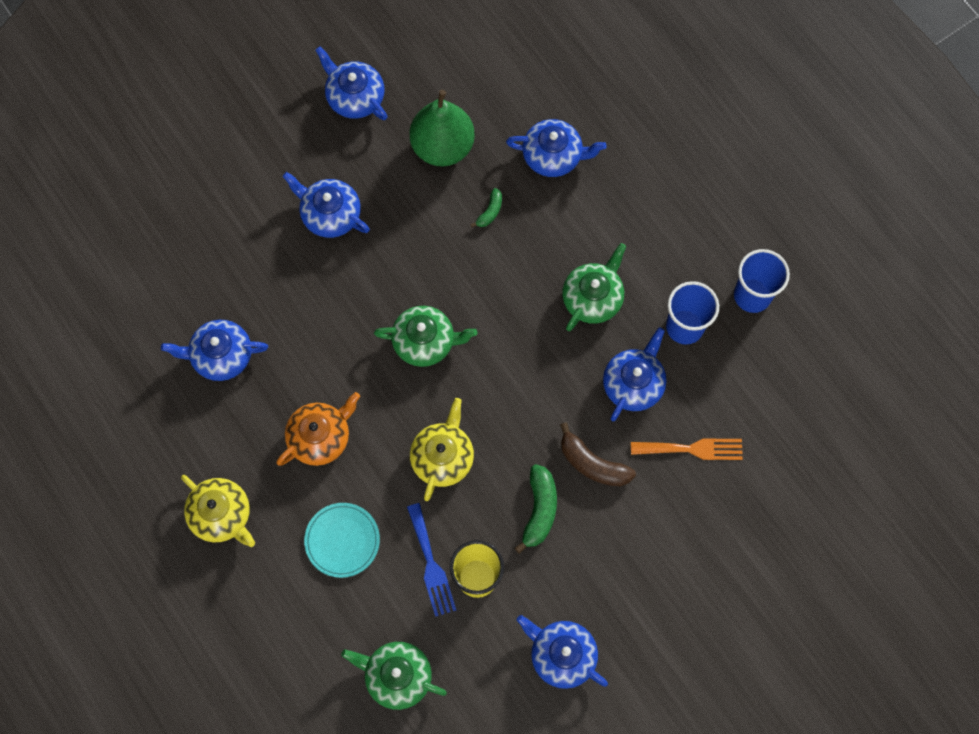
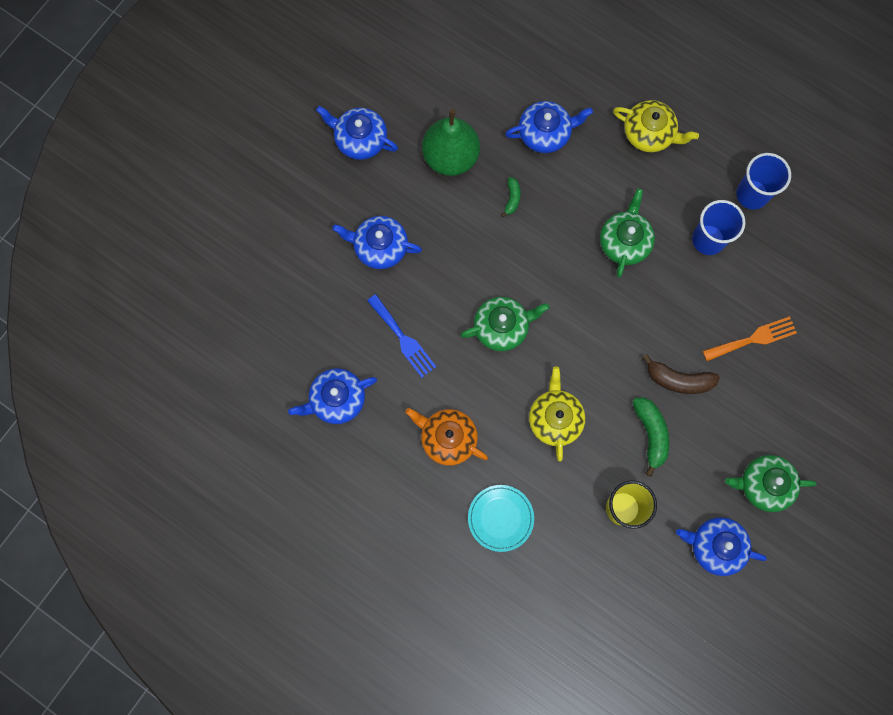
camera: 20 degrees left, 5 degrees up
yellow teapot [181,475,255,547] -> yellow teapot moved to [613,100,699,152]
orange teapot [276,392,360,466] -> orange teapot turned 90 degrees counterclockwise [405,408,488,466]
green teapot [341,642,447,710] -> green teapot moved to [725,455,817,512]
blue fork [407,503,456,617] -> blue fork moved to [367,294,436,378]
blue teapot [603,327,666,421] -> none

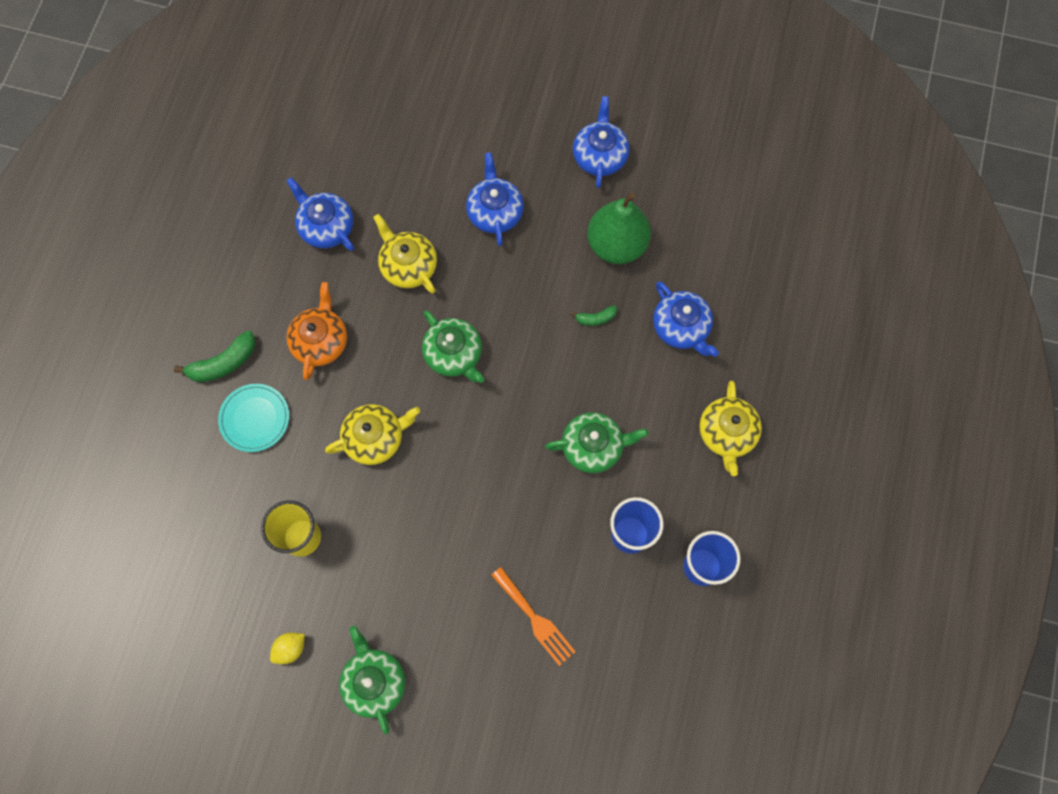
camera: 70 degrees right, 5 degrees down
blue fork [367,294,436,378] -> yellow teapot [373,214,437,294]
green banana [633,397,669,477] -> green banana moved to [174,331,256,382]
brown banana [642,354,720,394] -> none
blue teapot [676,517,767,576] -> yellow lemon [270,632,305,664]

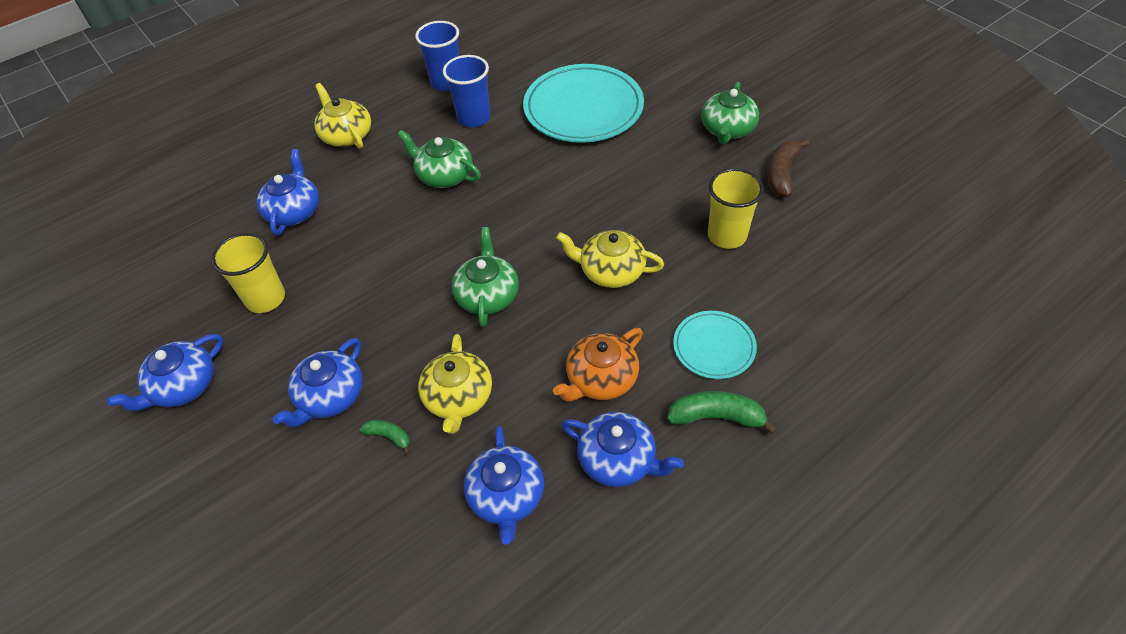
camera: 140 degrees left, 20 degrees down
yellow lemon [270,632,305,664] -> brown banana [767,139,809,197]
orange fork [491,567,576,666] -> turquoise plate [523,64,644,143]
green banana [570,305,617,326] -> green banana moved to [360,420,410,454]
green pear [587,192,651,264] -> yellow cup [211,233,285,313]
yellow teapot [700,381,762,476] -> yellow teapot turned 75 degrees counterclockwise [314,83,371,148]
none -> blue teapot [561,412,684,487]

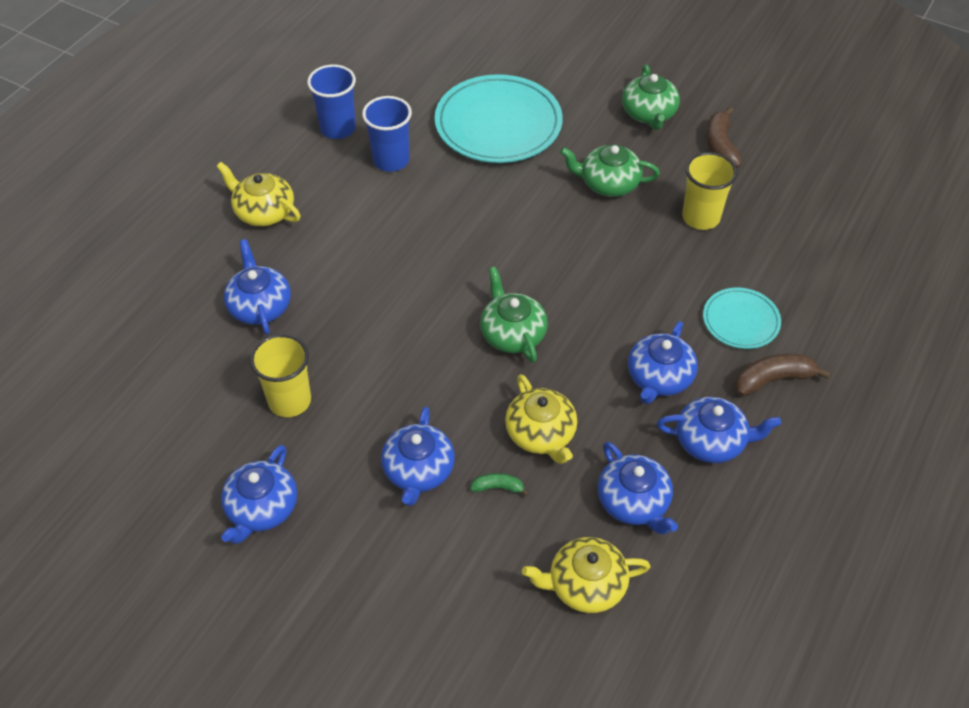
camera: 25 degrees left, 0 degrees up
green teapot [397,130,481,188] -> green teapot moved to [560,144,660,197]
orange teapot [553,328,643,401] -> blue teapot [628,321,698,404]
yellow teapot [556,230,664,288] -> yellow teapot moved to [522,537,650,613]
green banana [667,391,777,434] -> brown banana [735,354,830,396]

